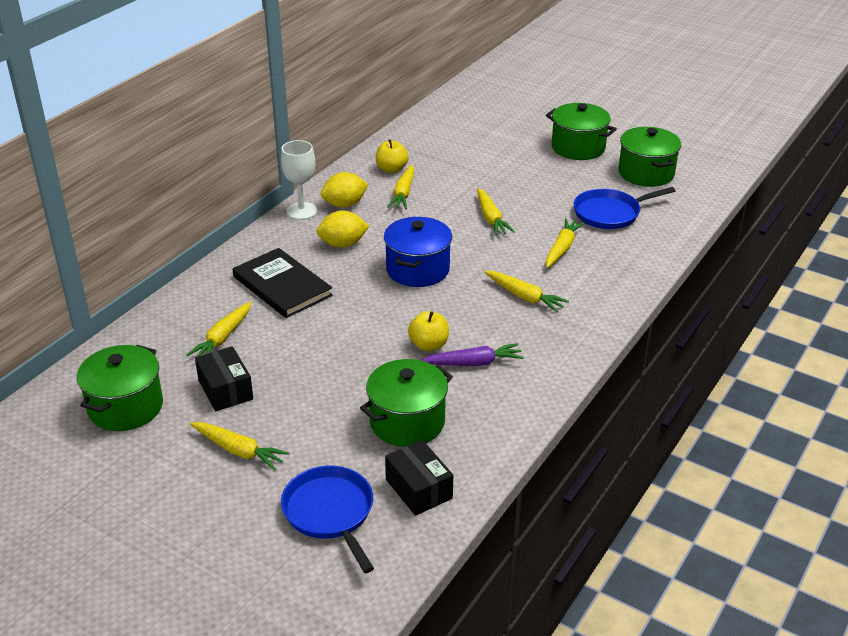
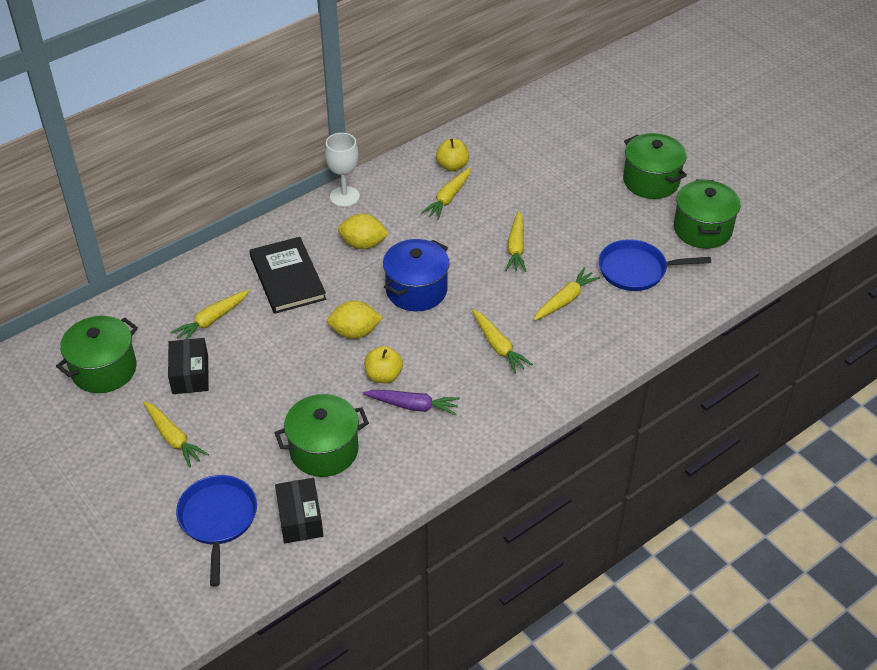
camera: 20 degrees right, 10 degrees up
yellow lemon [321,172,368,208] -> yellow lemon moved to [327,301,382,339]

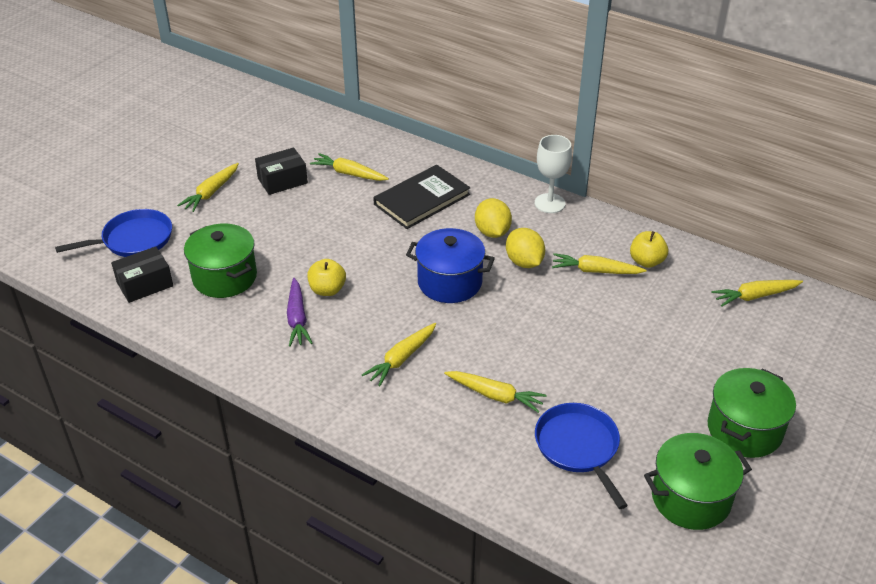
camera: 70 degrees right, 5 degrees down
green pot [56,316,138,393] -> none
yellow lemon [327,301,382,339] -> yellow lemon moved to [506,228,545,268]
yellow carrot [505,211,526,272] -> yellow carrot moved to [711,280,803,307]

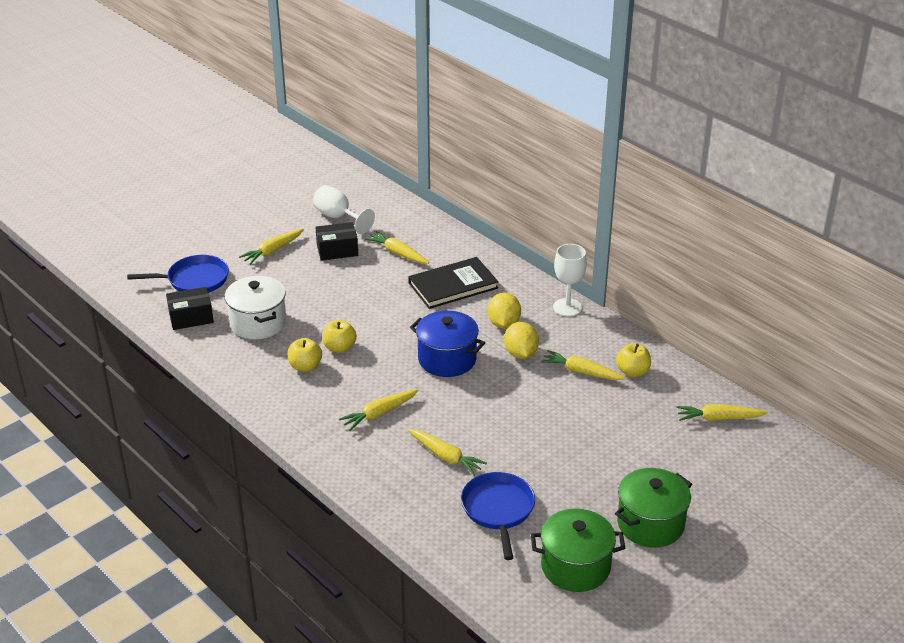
camera: 15 degrees right, 5 degrees down
green pot [184,224,257,298] -> white pot [225,276,286,339]
purple carrot [287,278,312,347] -> yellow apple [288,338,322,372]
none -> white goblet [313,185,375,234]

